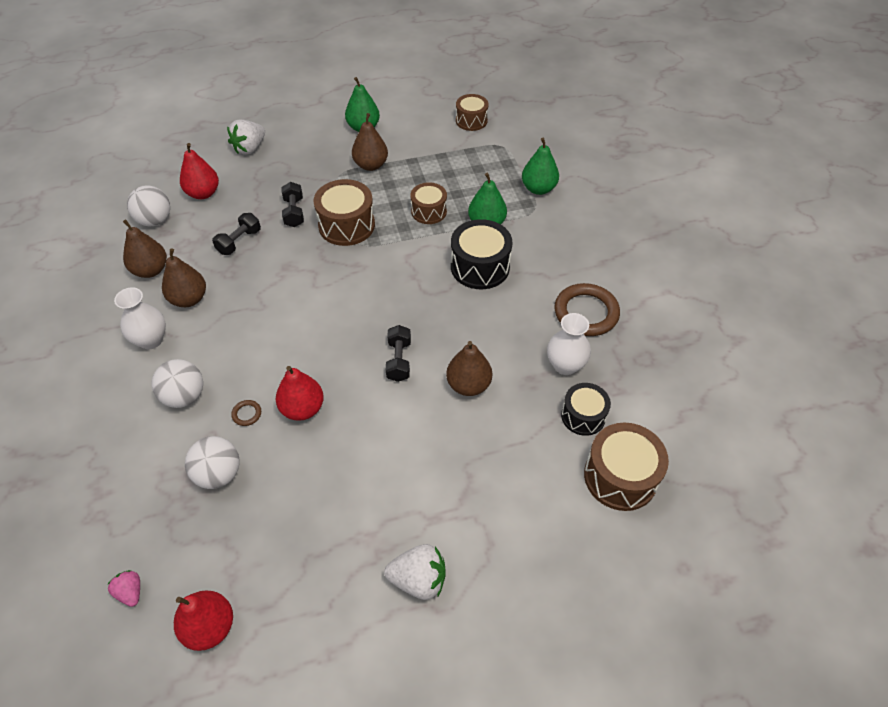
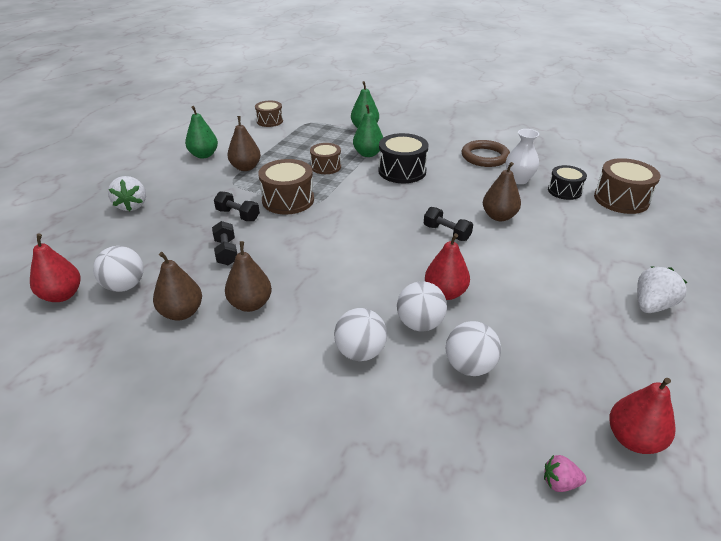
camera: 50 degrees left, 15 degrees down
white vase [114,287,166,349] -> none
red pear [180,143,219,199] -> red pear moved to [30,234,81,302]
brown ring [231,400,261,426] -> white ball [397,281,447,331]

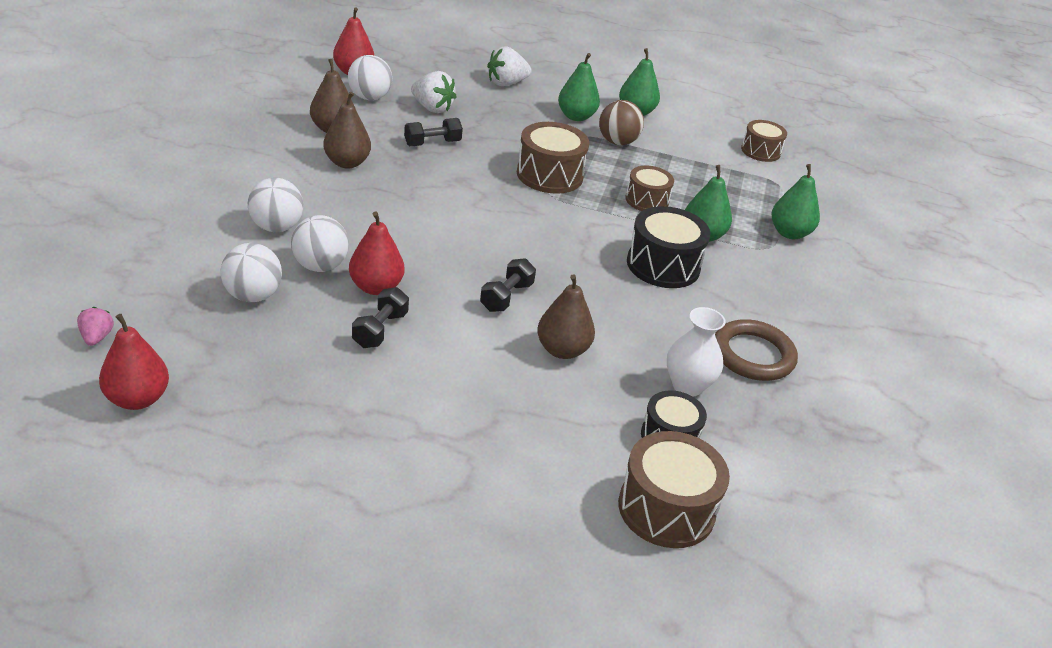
camera: 75 degrees right, 0 degrees up
black dumbbell [214,191,260,221] -> black dumbbell moved to [352,287,409,348]
brown pear [227,116,261,171] -> brown ball [599,100,644,145]
white strawberry [637,266,688,313] -> white strawberry moved to [411,71,456,113]
none -> green pear [558,53,600,121]

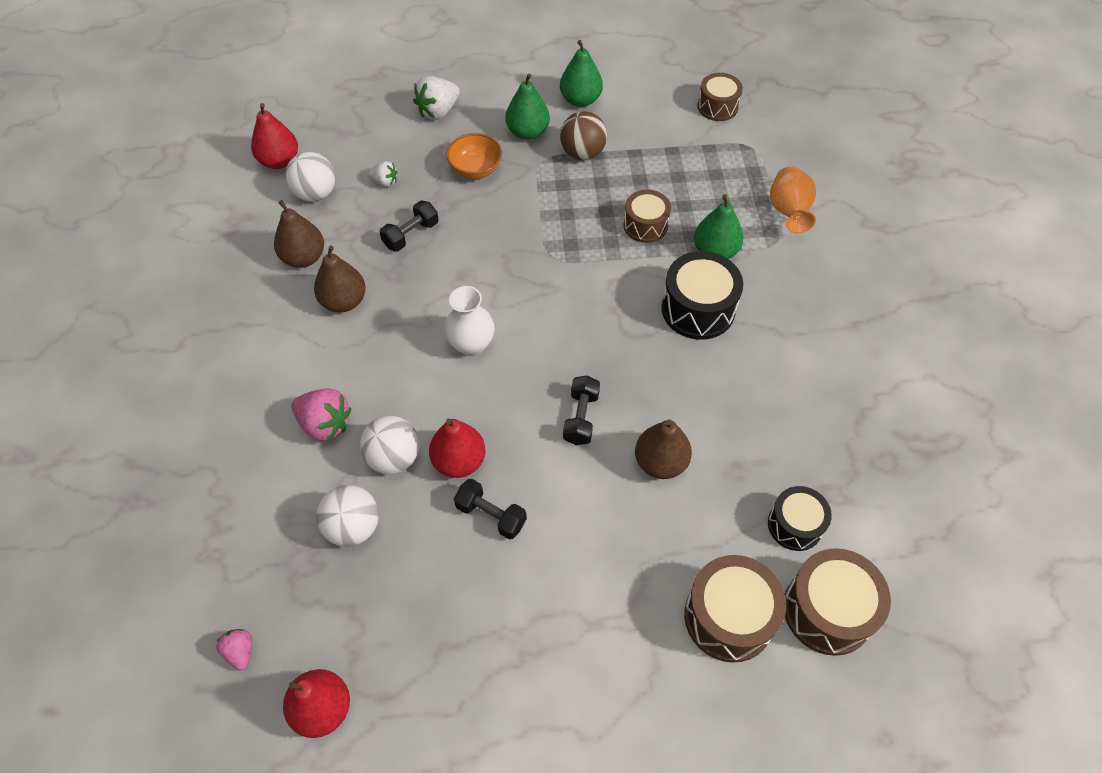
camera: 15 degrees left, 20 degrees up
white ball [248,178,303,232] -> pink strawberry [291,388,352,442]
black dumbbell [352,287,409,348] -> black dumbbell turned 60 degrees counterclockwise [454,479,527,539]
white strawberry [411,71,456,113] -> white strawberry [368,161,397,187], size x0.58
brown drum [517,122,589,194] -> brown drum moved to [684,555,786,663]
white vase [667,307,726,397] -> white vase moved to [444,286,494,356]
brown ring [715,319,798,381] -> none
green pear [772,164,820,239] -> orange vase [770,166,816,233]
none -> orange bowl [446,133,502,179]

